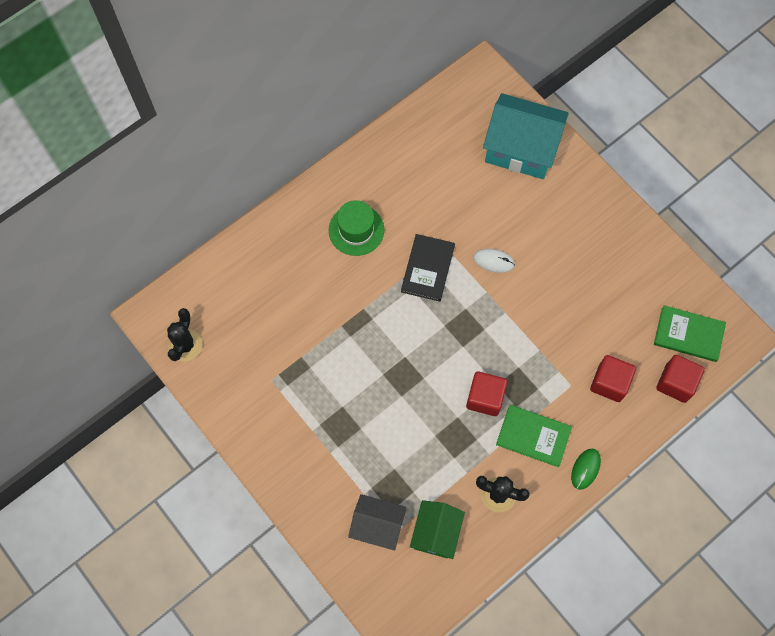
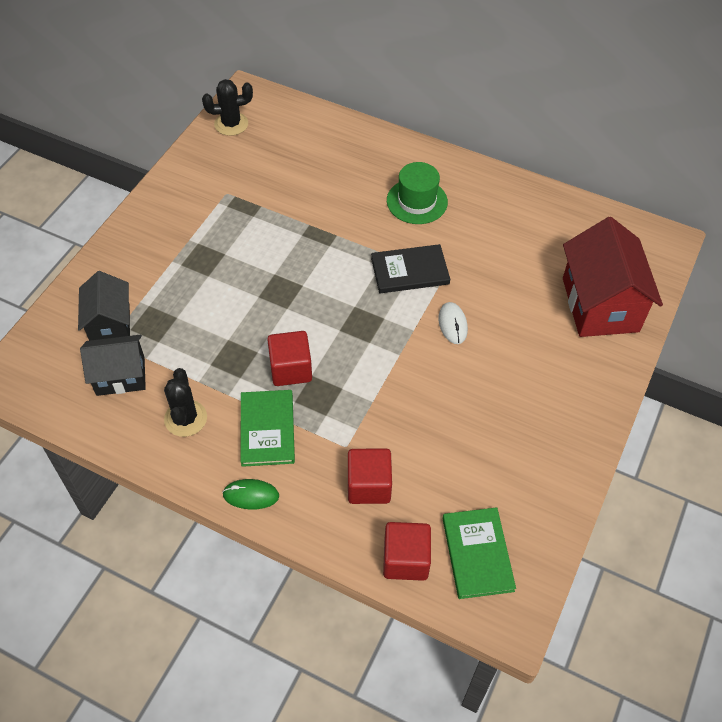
camera: 65 degrees right, 15 degrees down
green house [410,500,465,559] -> black house [80,335,146,396]
turquoise house [483,93,569,179] -> red house [563,217,663,337]

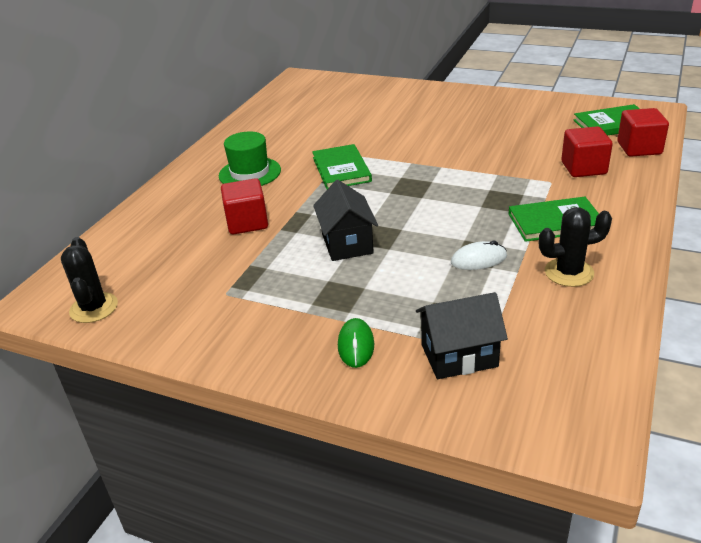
camera: 90 degrees left, 20 degrees down
black house [80,335,146,396] -> black house moved to [313,180,378,261]
green mouse [222,479,279,509] -> green mouse moved to [338,318,374,368]
red cube [267,331,312,386] -> red cube moved to [221,178,268,234]
black book [371,244,450,293] -> green book [312,144,372,189]
white mouse [439,302,468,344] -> white mouse moved to [451,241,507,270]
red house [563,217,663,337] -> none

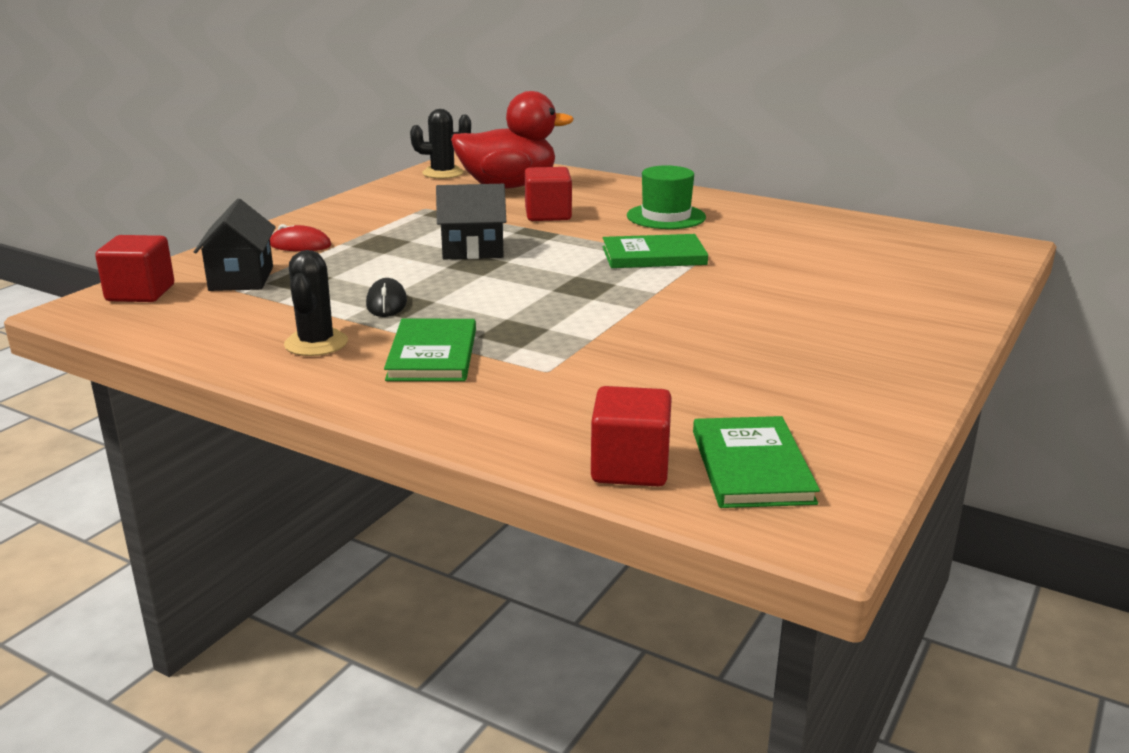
camera: 95 degrees right, 10 degrees down
green mouse [338,318,374,368] -> red mouse [270,224,331,251]
white mouse [451,241,507,270] -> black mouse [366,278,407,317]
red cube [561,126,613,177] -> red cube moved to [95,235,174,302]
none -> red duck [451,91,574,189]

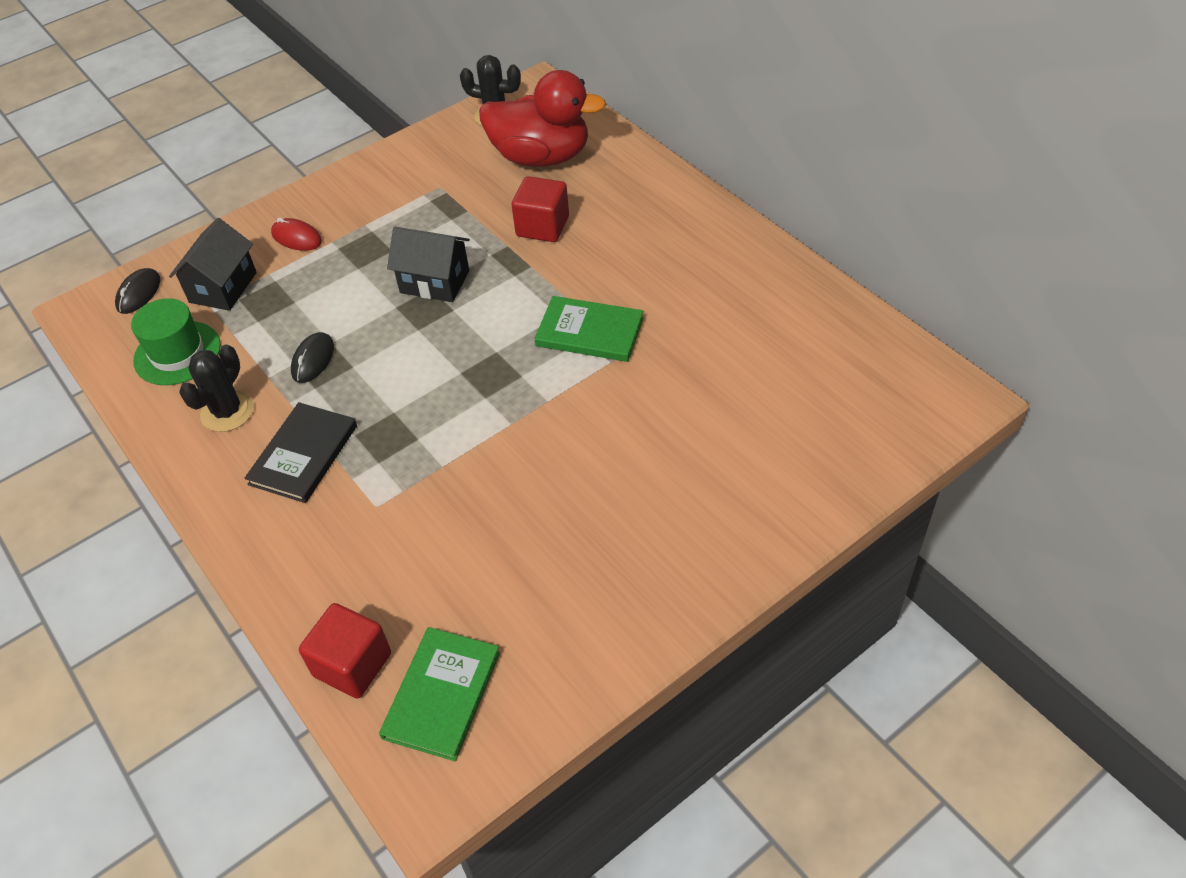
camera: 25 degrees right, 25 degrees up
red cube [95,235,174,302] -> black mouse [115,268,161,314]
green book [384,319,476,381] -> black book [245,402,357,503]
green hat [627,165,706,229] -> green hat moved to [131,298,221,385]

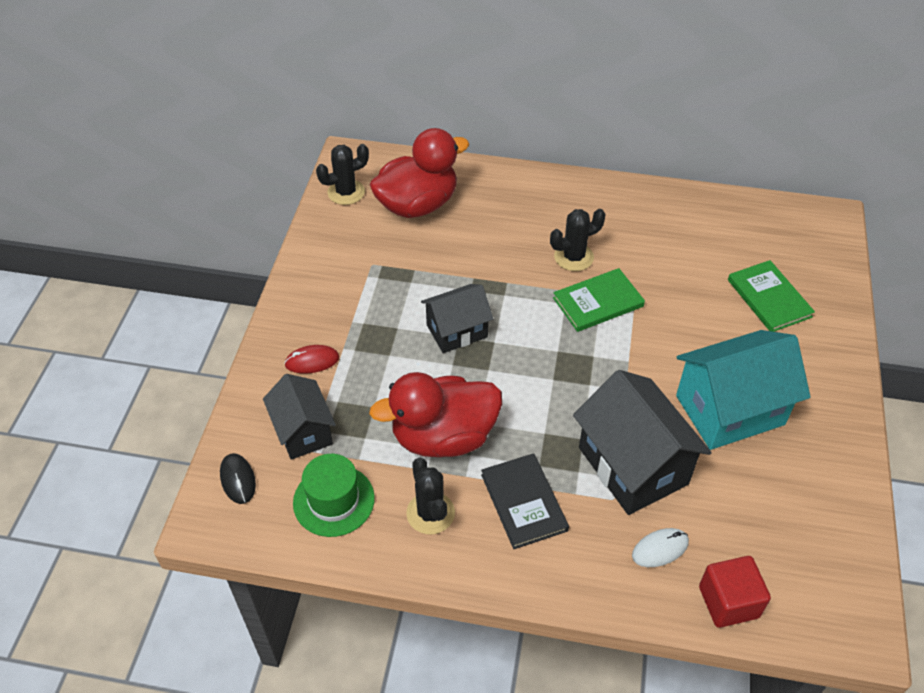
camera: 45 degrees left, 0 degrees up
black mouse [291,332,334,383] -> red duck [369,372,502,457]
green book [379,627,500,761] -> green book moved to [728,260,815,332]
red cube [512,176,569,242] -> none
none -> black cactus [550,209,606,271]
none -> black house [573,370,712,515]
none -> white mouse [632,528,689,567]
none -> turquoise house [676,330,811,450]

